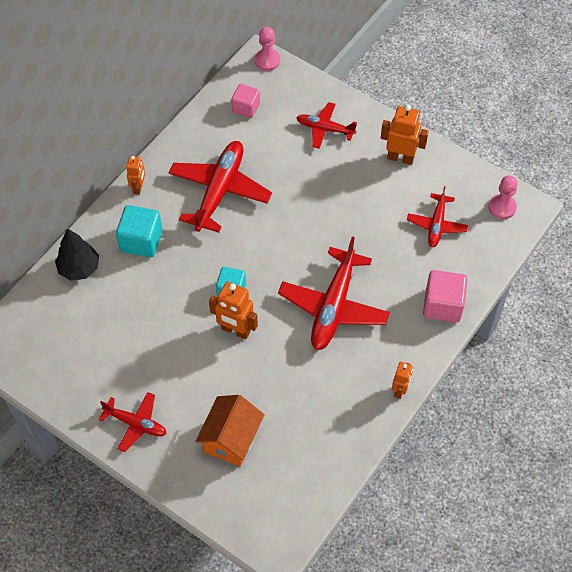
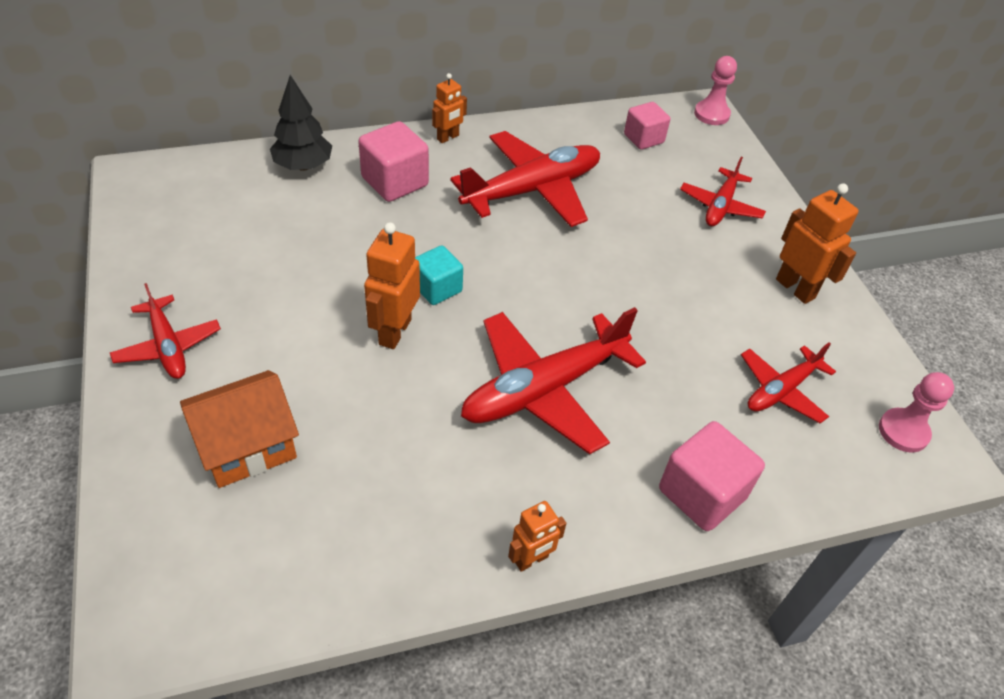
camera: 35 degrees right, 10 degrees down
turquoise cube [116,205,162,257] -> pink cube [358,121,429,202]
orange robot [209,282,258,339] -> orange robot turned 45 degrees clockwise [364,222,420,349]
red plane [297,102,357,149] -> red plane turned 120 degrees counterclockwise [680,157,766,226]

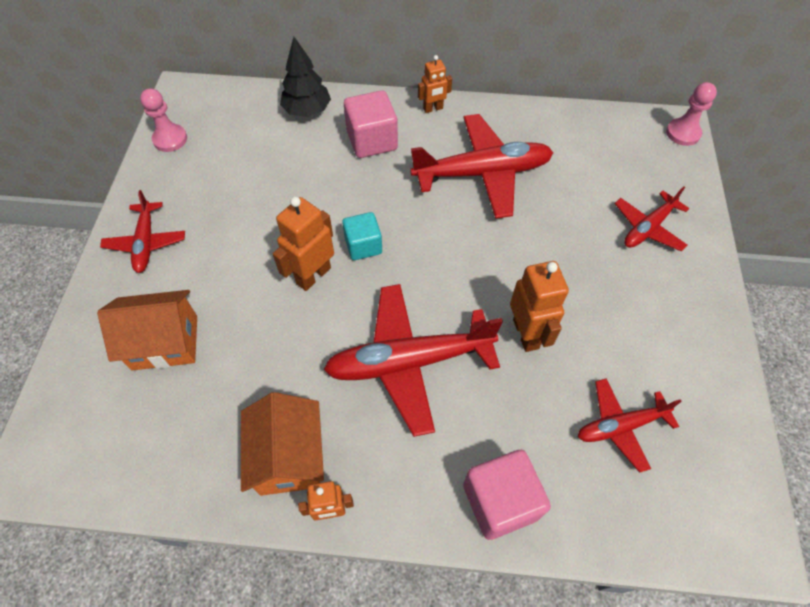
camera: 25 degrees right, 10 degrees up
pink cube [624,102,670,150] -> none
orange robot [776,183,858,304] -> orange robot moved to [510,261,569,352]
pink pawn [879,372,954,452] -> pink pawn moved to [140,88,187,152]
none -> orange house [241,392,324,496]

